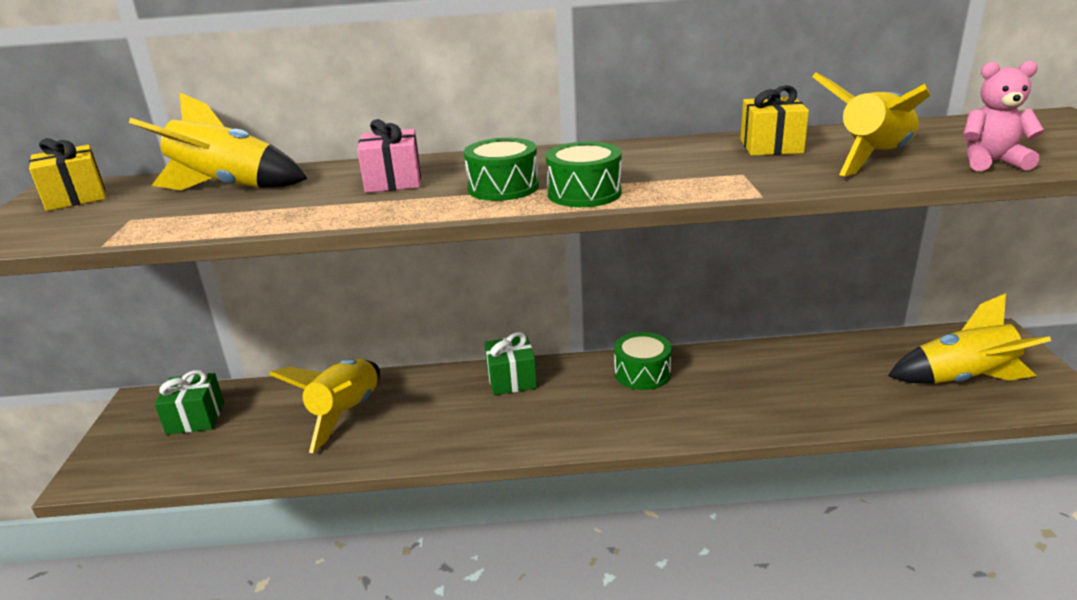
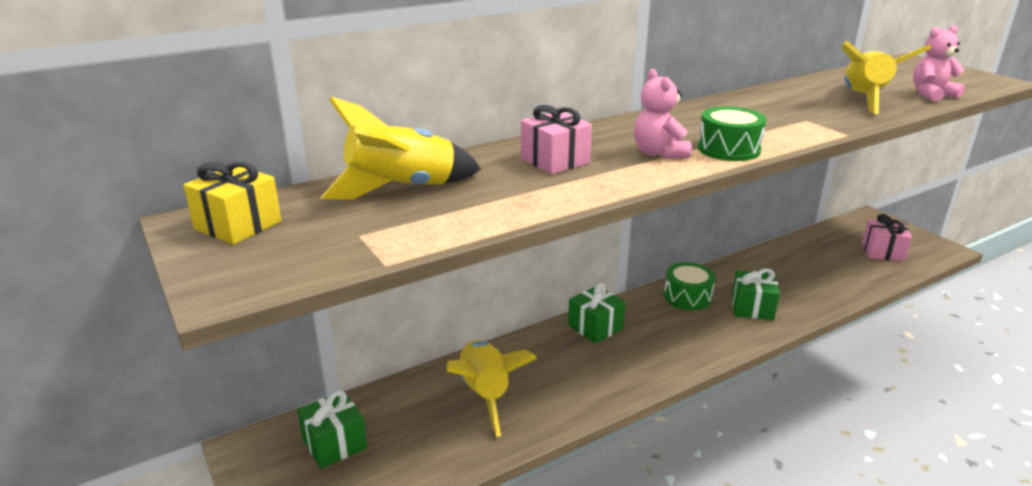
camera: 30 degrees left, 0 degrees up
green drum [464,138,539,201] -> pink teddy bear [634,69,692,159]
yellow gift [740,85,809,156] -> none
yellow rocket [888,293,1051,384] -> pink gift [862,214,912,261]
none -> green gift [732,268,780,320]

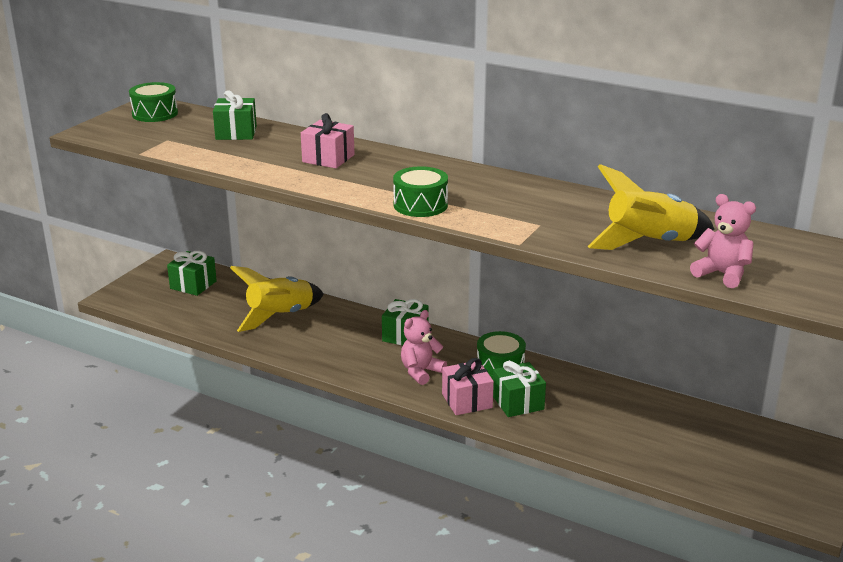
camera: 60 degrees right, 0 degrees up
yellow gift [184,162,282,245] -> green drum [129,82,178,122]
yellow rocket [321,97,481,200] -> green gift [213,90,257,140]
pink teddy bear [634,69,692,159] -> pink teddy bear moved to [401,310,447,385]
pink gift [862,214,912,261] -> pink gift moved to [442,358,494,415]

